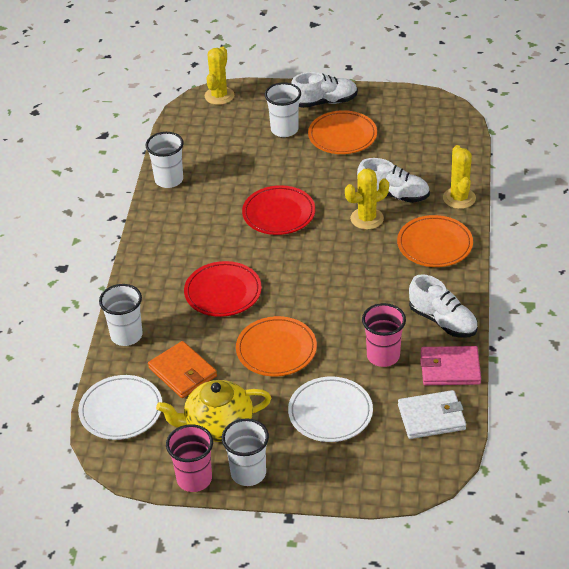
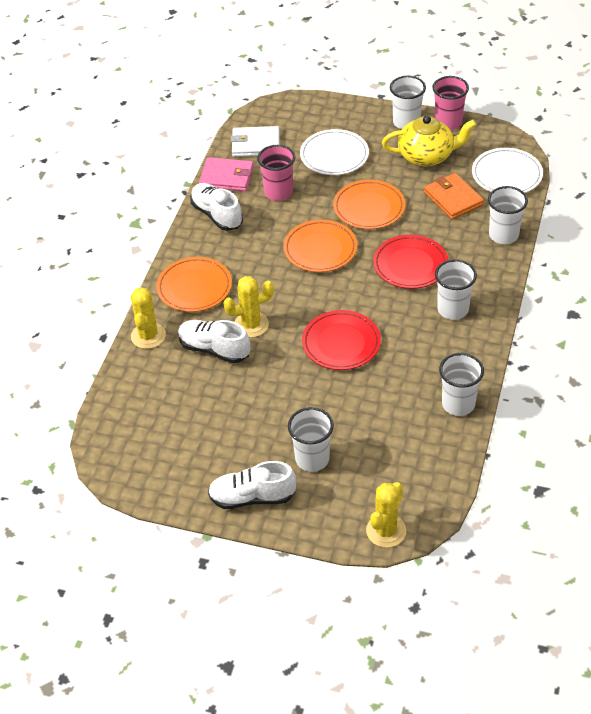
camera: 170 degrees left, 5 degrees up
orange plate [308,110,377,154] -> orange plate moved to [283,220,357,272]
none -> white cup [435,259,477,320]

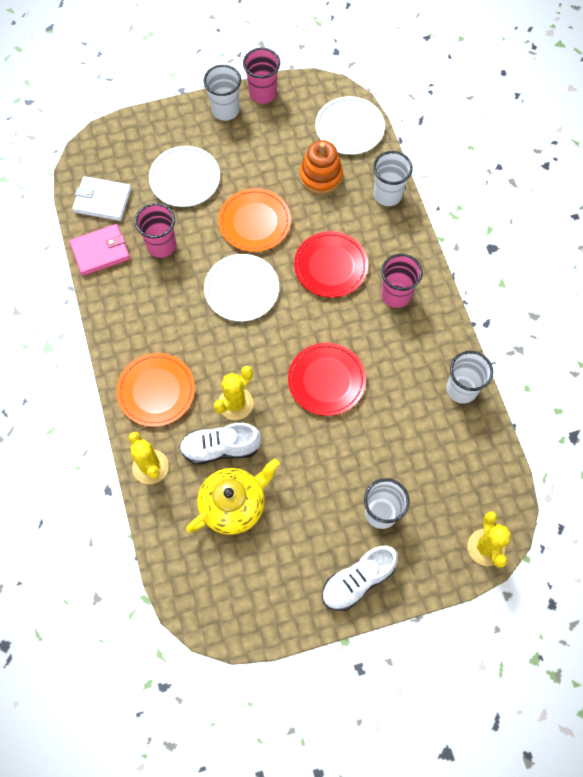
camera: 35 degrees left, 20 degrees up
white shoe [190,183,243,231] -> none
white wallet [231,126,280,157] -> white wallet turned 45 degrees clockwise [72,176,131,221]
orange plate [283,220,357,272] -> white plate [204,254,279,321]
yellow teapot [382,115,476,166] -> yellow teapot moved to [186,459,280,535]
orange wallet [424,173,484,219] -> orange stacking toy [300,140,343,194]
white cup [435,259,477,320] -> pink cup [381,254,423,308]

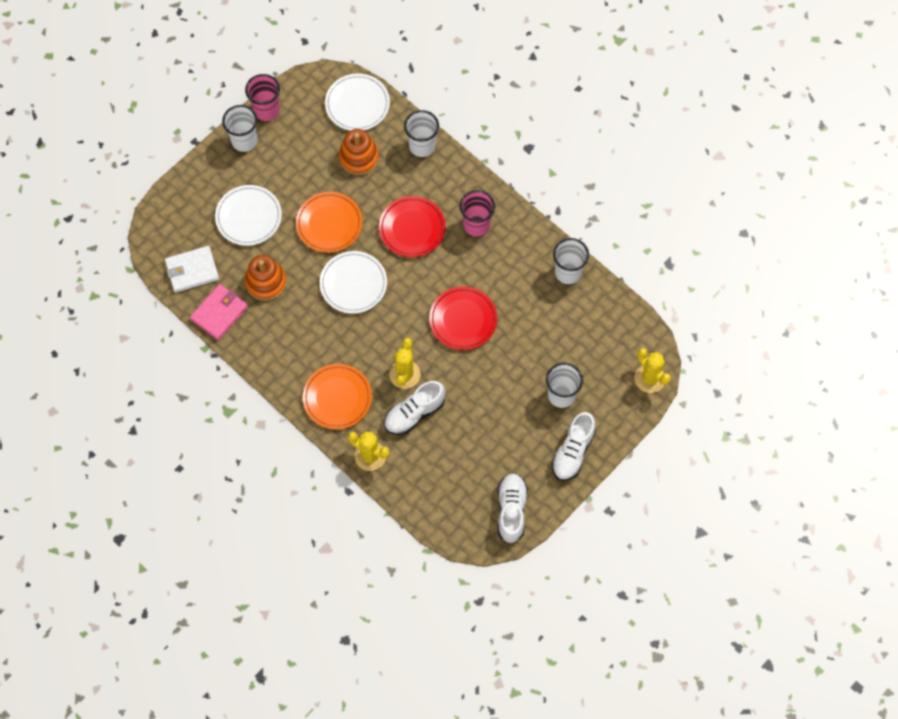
camera: 30 degrees left, 0 degrees up
pink cup [135,203,176,258] -> orange stacking toy [245,255,287,301]
yellow teapot [186,459,280,535] -> none
none -> white shoe [497,473,528,543]

